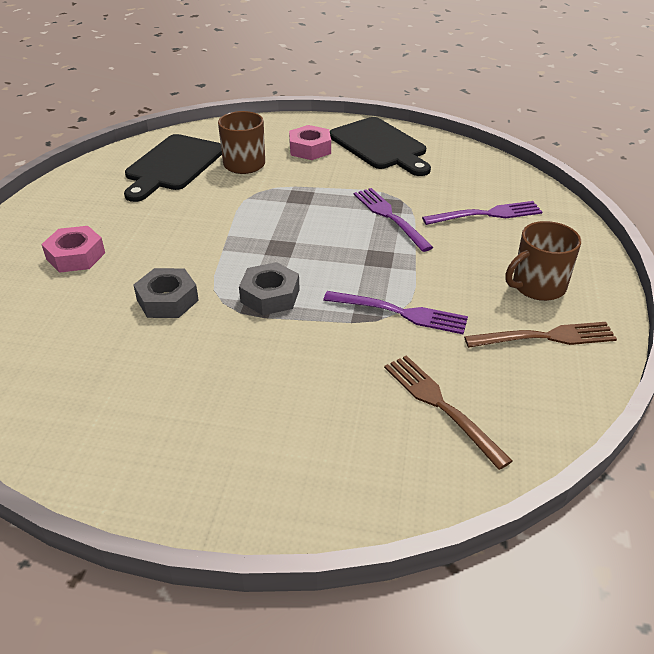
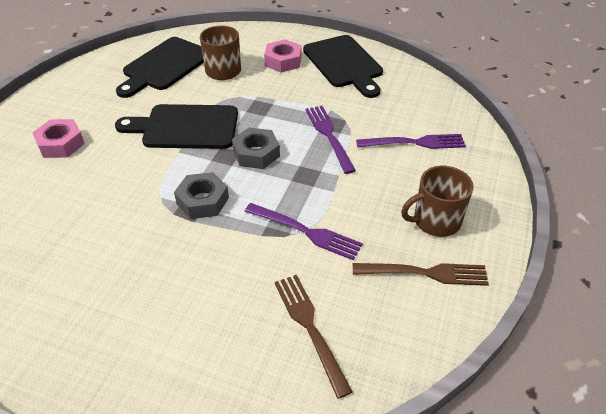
camera: 10 degrees right, 5 degrees up
grey nut [133,268,199,318] -> grey nut moved to [232,128,280,169]
none -> black cutting board [115,104,238,149]

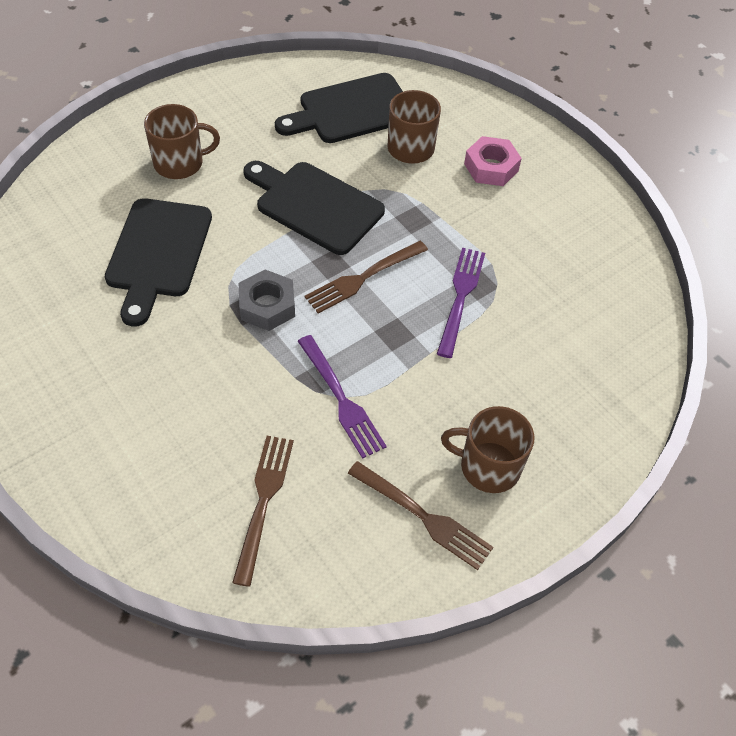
camera: 30 degrees right, 10 degrees up
pink nut [32,119,85,158] -> brown mug [144,104,220,179]
grey nut [232,128,280,169] -> brown fork [304,241,428,314]
black cutting board [303,35,383,98] -> black cutting board moved to [105,198,212,326]
purple fork [356,134,466,149] -> none

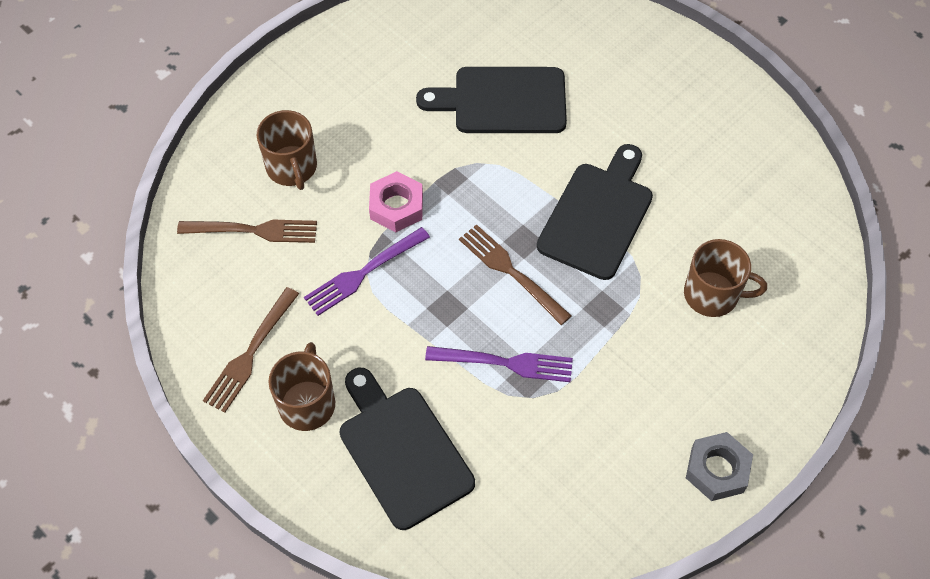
camera: 85 degrees right, 5 degrees up
brown mug [144,104,220,179] -> brown mug moved to [257,110,317,190]
grey nut [239,270,295,331] -> grey nut moved to [686,432,753,501]
black cutting board [275,73,403,143] -> black cutting board moved to [340,368,475,530]
pink nut [464,136,522,186] -> pink nut moved to [369,171,423,232]

